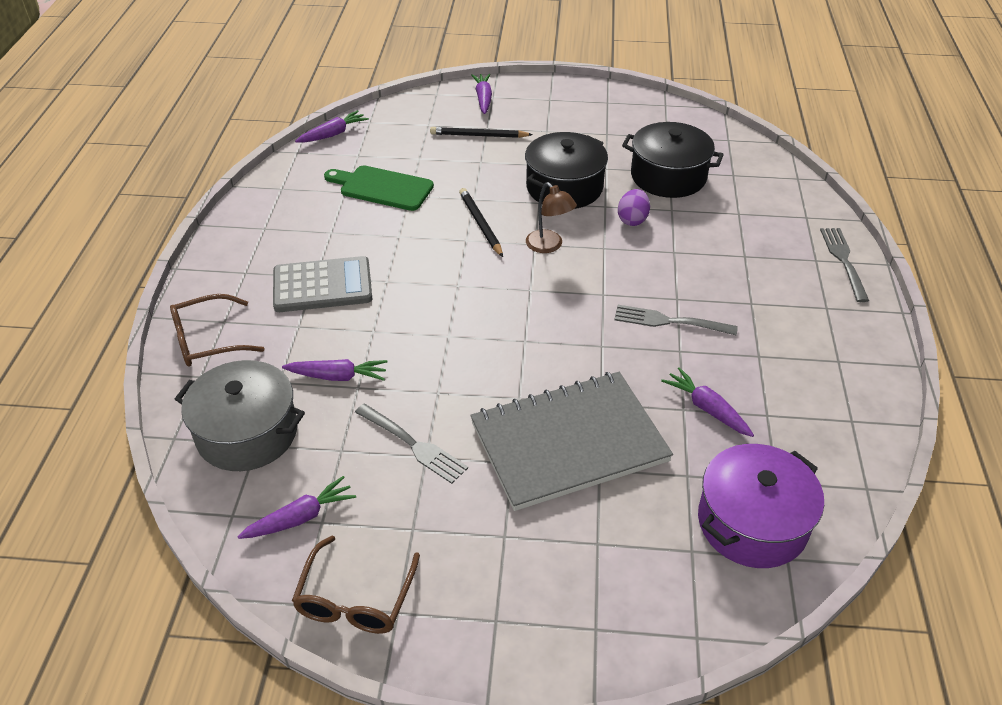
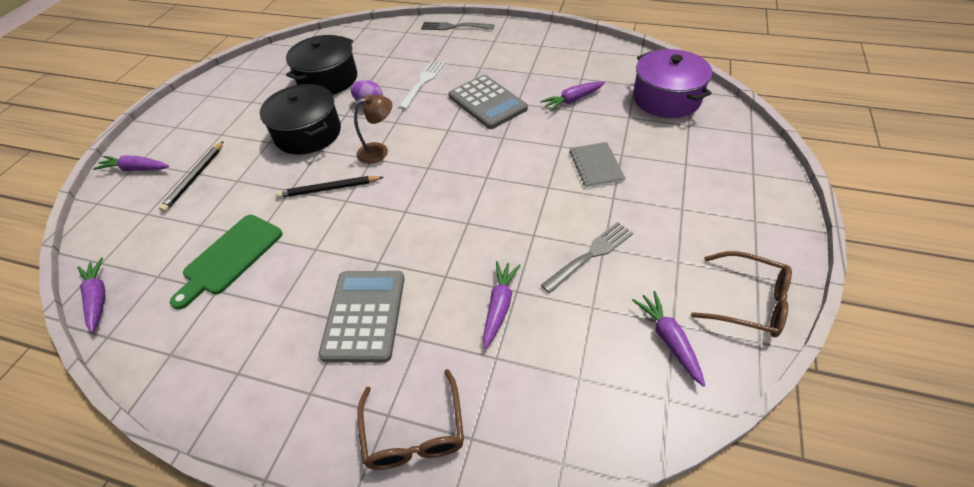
camera: 75 degrees left, 5 degrees up
grey pot [175,360,305,471] -> none
grey notebook [470,372,673,511] -> grey notebook [569,142,626,188], size x0.45
grey fork [614,305,738,335] -> grey calculator [449,75,528,129]
none -> white fork [399,61,445,110]

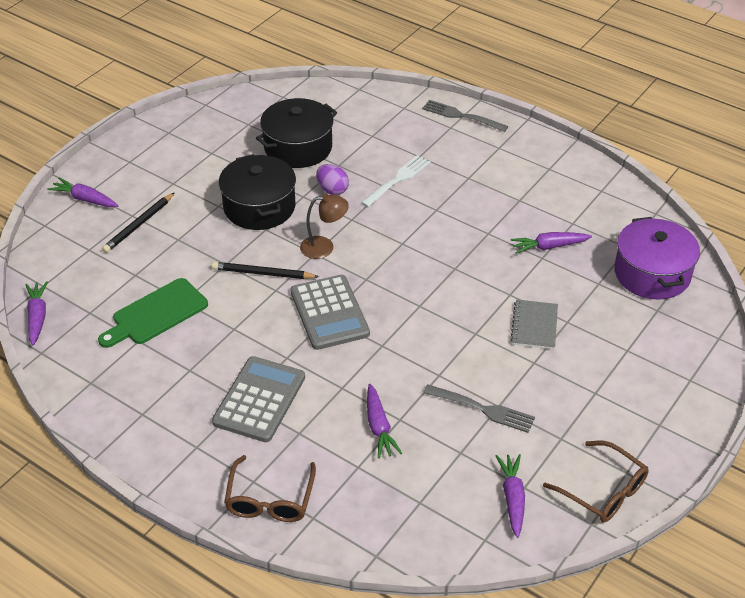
camera: 15 degrees right, 5 degrees down
grey calculator [449,75,528,129] -> grey calculator moved to [290,275,370,350]
purple carrot [483,261,521,349] -> purple carrot turned 135 degrees clockwise [367,384,402,459]
grey fork [541,222,633,293] -> grey fork turned 45 degrees clockwise [423,384,535,433]

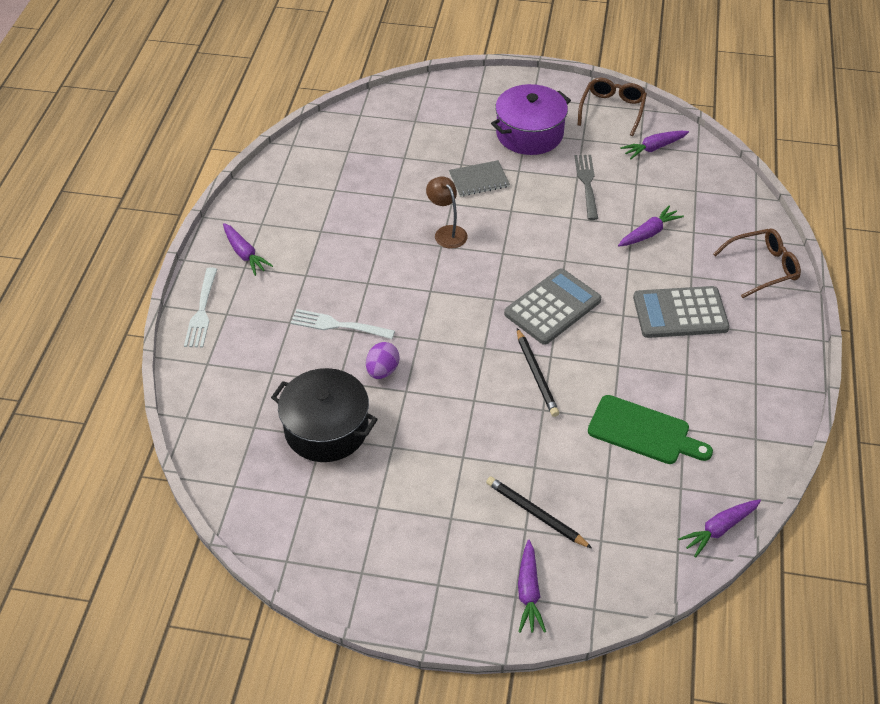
camera: 115 degrees left, 5 degrees up
black pencil [102,192,175,253] -> black pencil turned 150 degrees counterclockwise [486,476,592,548]
black pot [219,154,296,230] -> none
brown lamp [300,194,349,259] -> brown lamp moved to [426,176,468,249]
grey fork [422,100,508,132] -> white fork [184,267,217,348]
purple carrot [510,232,592,254] -> purple carrot moved to [223,223,273,276]
purple pot [614,217,700,299] -> purple pot moved to [491,84,571,155]

